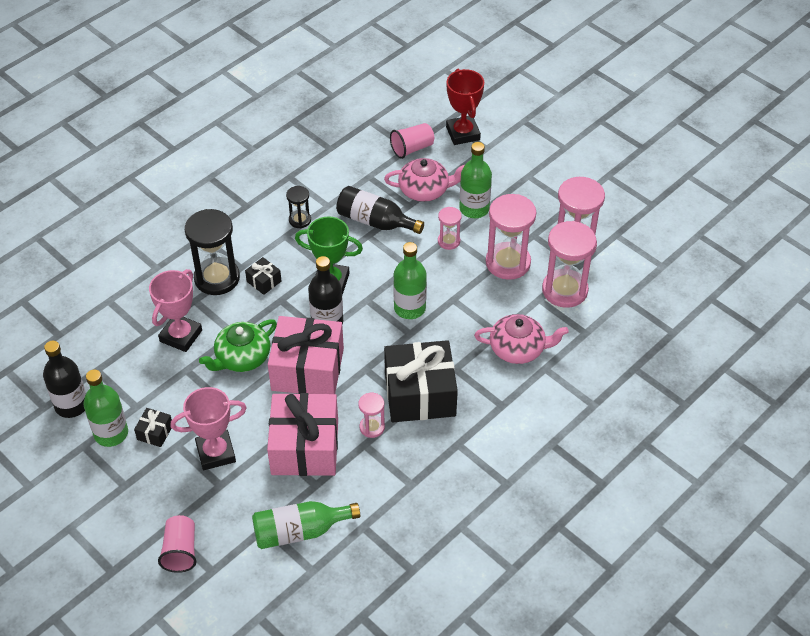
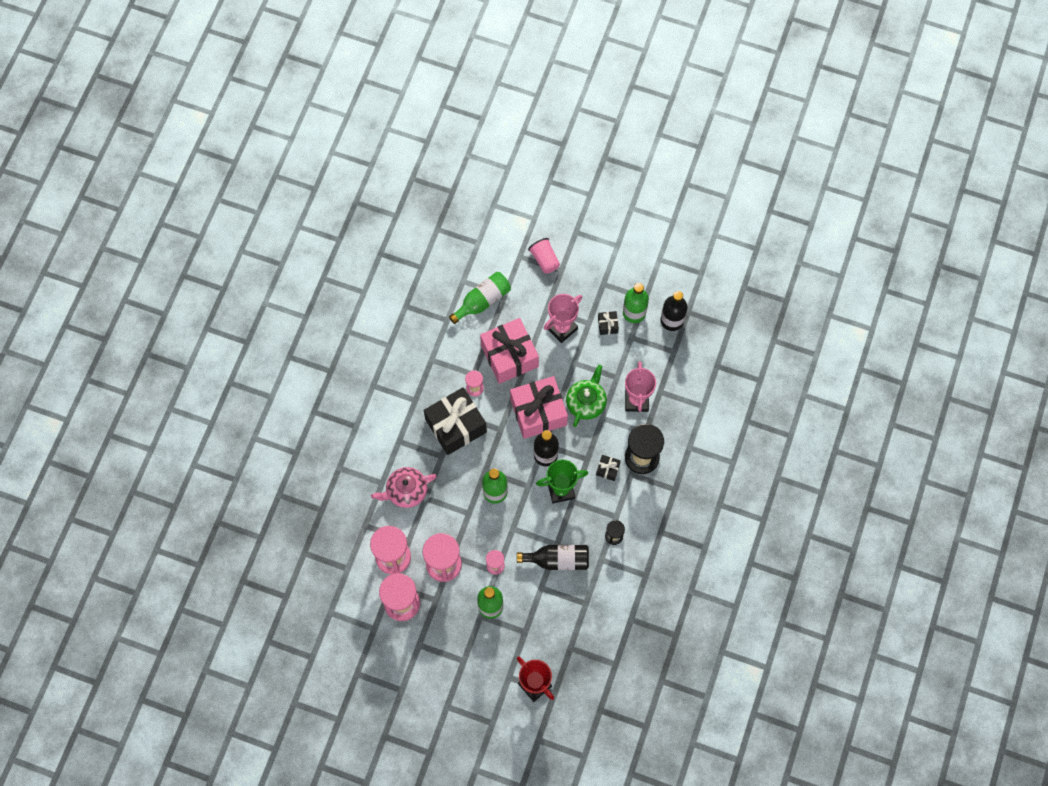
camera: 155 degrees right, 20 degrees up
pink teapot [384,158,465,202] -> none
pink cup [390,123,434,159] -> none

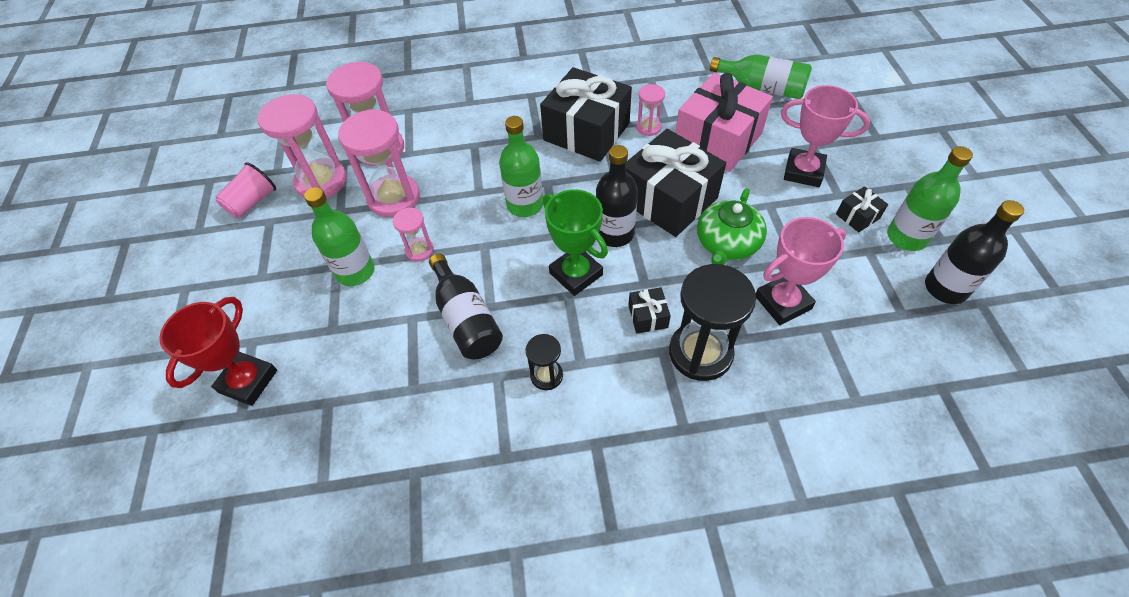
camera: 65 degrees right, 15 degrees down
pink teapot [371,467,437,508] -> none
pink gift [510,376,568,439] -> black gift [626,129,726,237]
pink cup [528,238,560,274] -> pink cup moved to [216,162,276,218]
green teapot [566,365,607,427] -> green teapot turned 120 degrees clockwise [697,188,767,265]

